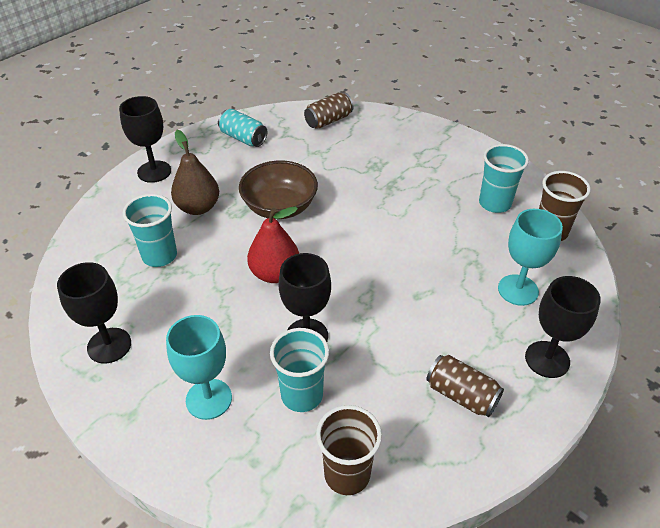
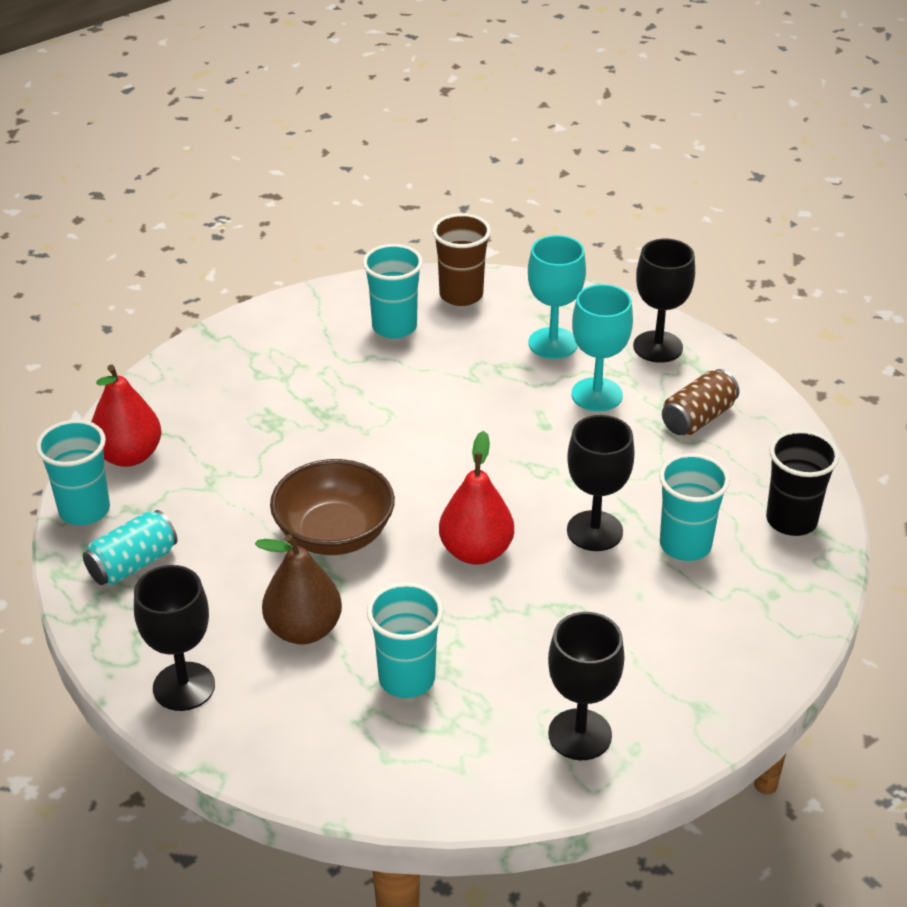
camera: 80 degrees left, 5 degrees down
turquoise goblet [166,315,232,420] -> turquoise goblet moved to [571,284,633,412]
brown can [304,92,353,129] -> red pear [91,365,162,467]
brown cup [316,405,382,495] -> black cup [766,430,839,536]
none -> turquoise cup [36,420,110,525]

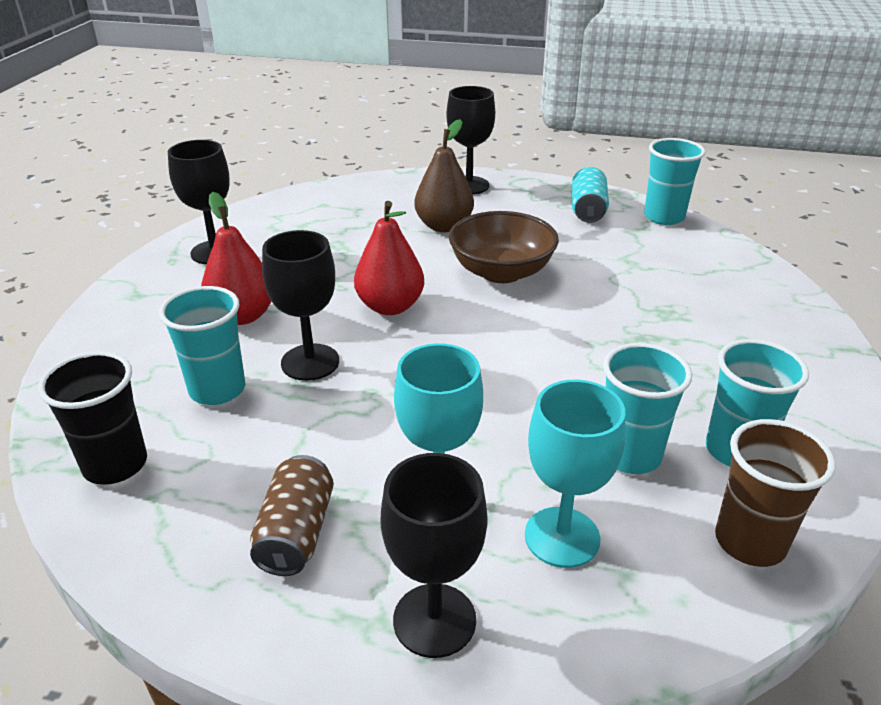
camera: 140 degrees right, 5 degrees down
red pear [91,365,162,467] -> red pear moved to [201,192,271,325]
turquoise cup [367,582,443,698] -> turquoise cup moved to [603,343,692,474]

